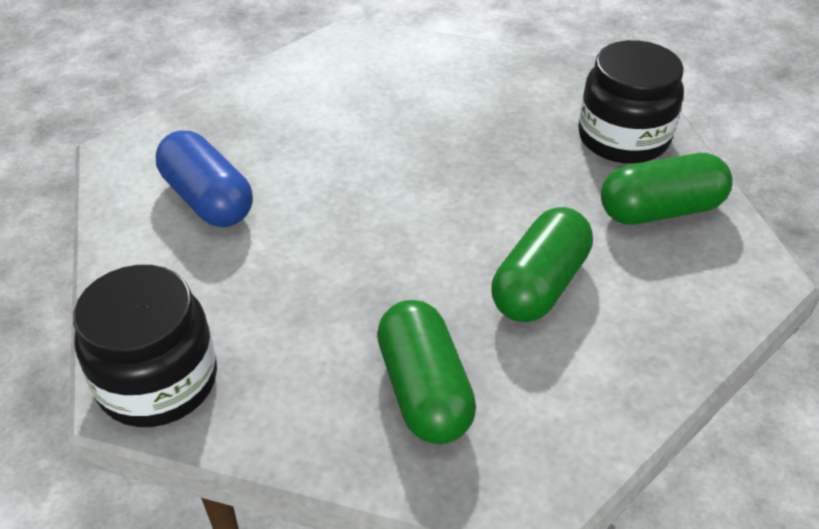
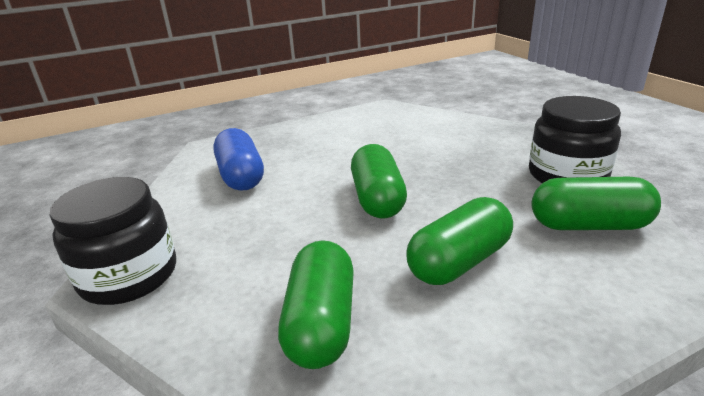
camera: 20 degrees right, 15 degrees down
none -> green capsule [351,144,407,218]

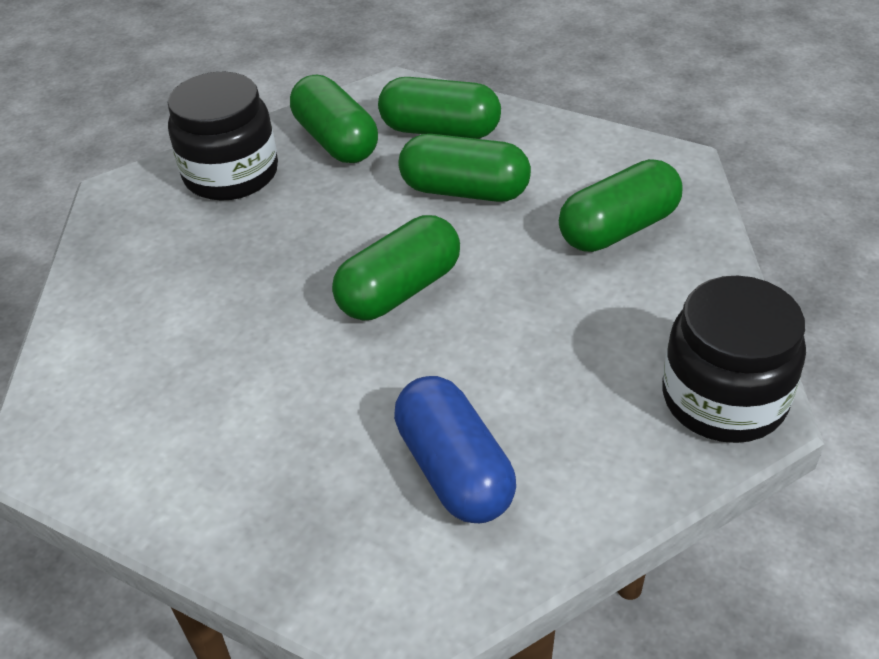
camera: 125 degrees left, 15 degrees up
blue capsule [213,128,264,191] -> blue capsule turned 60 degrees counterclockwise [394,376,516,523]
none -> green capsule [378,77,501,139]

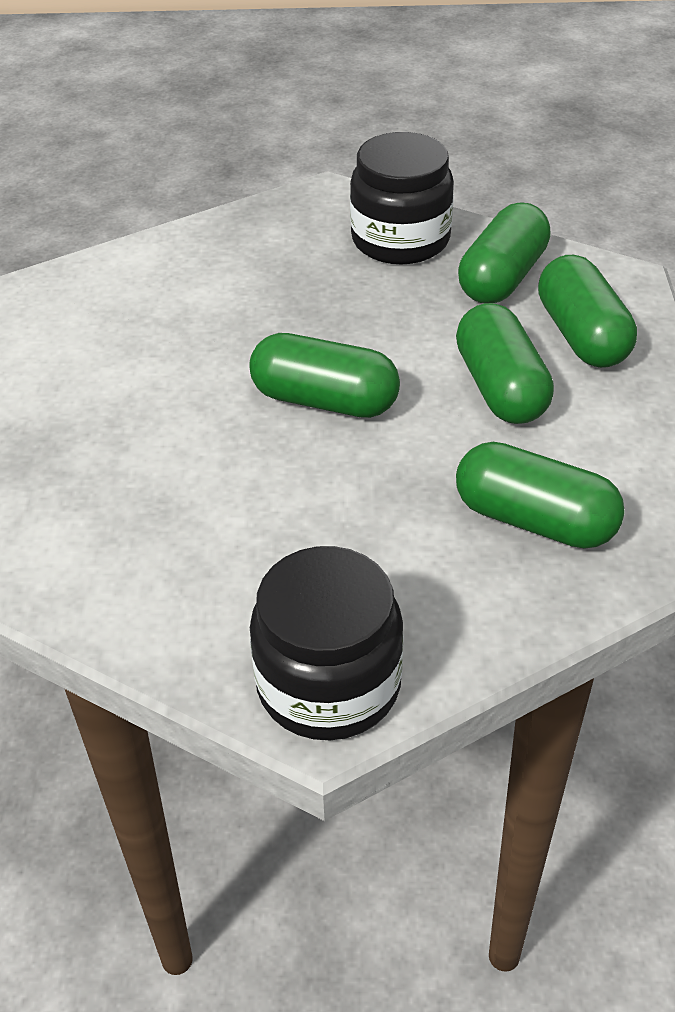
camera: 60 degrees right, 0 degrees up
blue capsule [394,376,516,523] -> none

